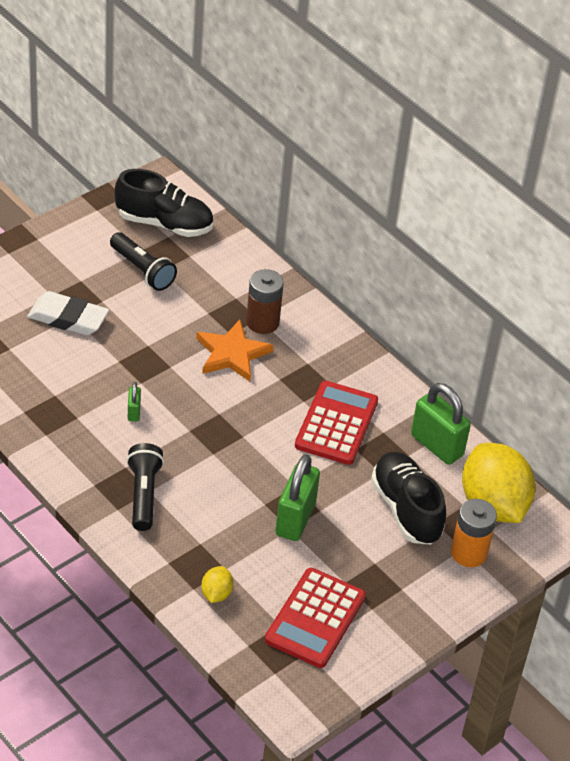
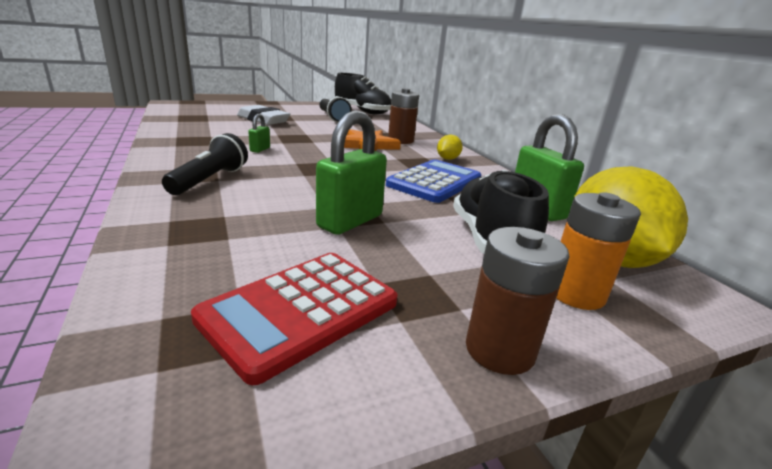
camera: 20 degrees right, 20 degrees down
yellow lemon [201,566,233,603] -> yellow lemon moved to [437,134,463,160]
red calculator [295,381,378,465] -> blue calculator [386,159,481,203]
none -> brown battery [466,227,569,375]

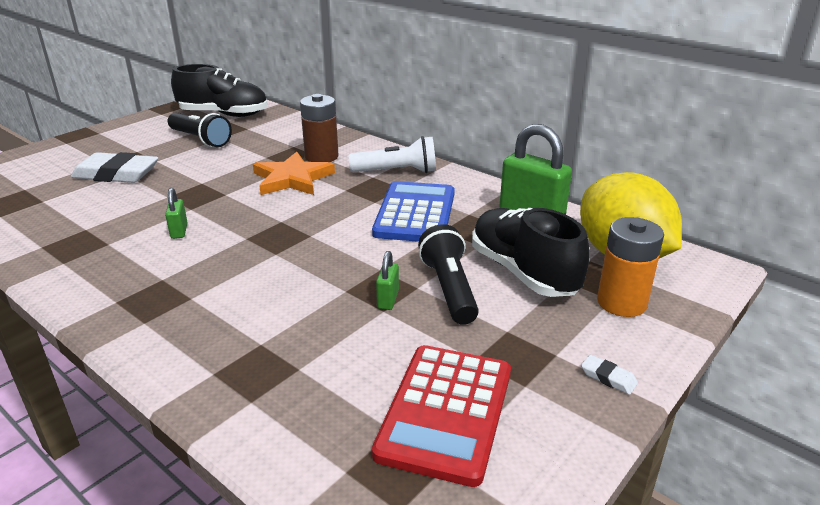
camera: 25 degrees left, 5 degrees up
black flashlight [162,133,248,195] -> black flashlight moved to [418,224,479,325]
green padlock [316,110,387,235] -> green padlock [376,251,399,310], size x0.47
yellow lemon [437,134,463,160] -> white flashlight [349,136,436,173]
brown battery [466,227,569,375] -> white eraser [581,355,638,395]

